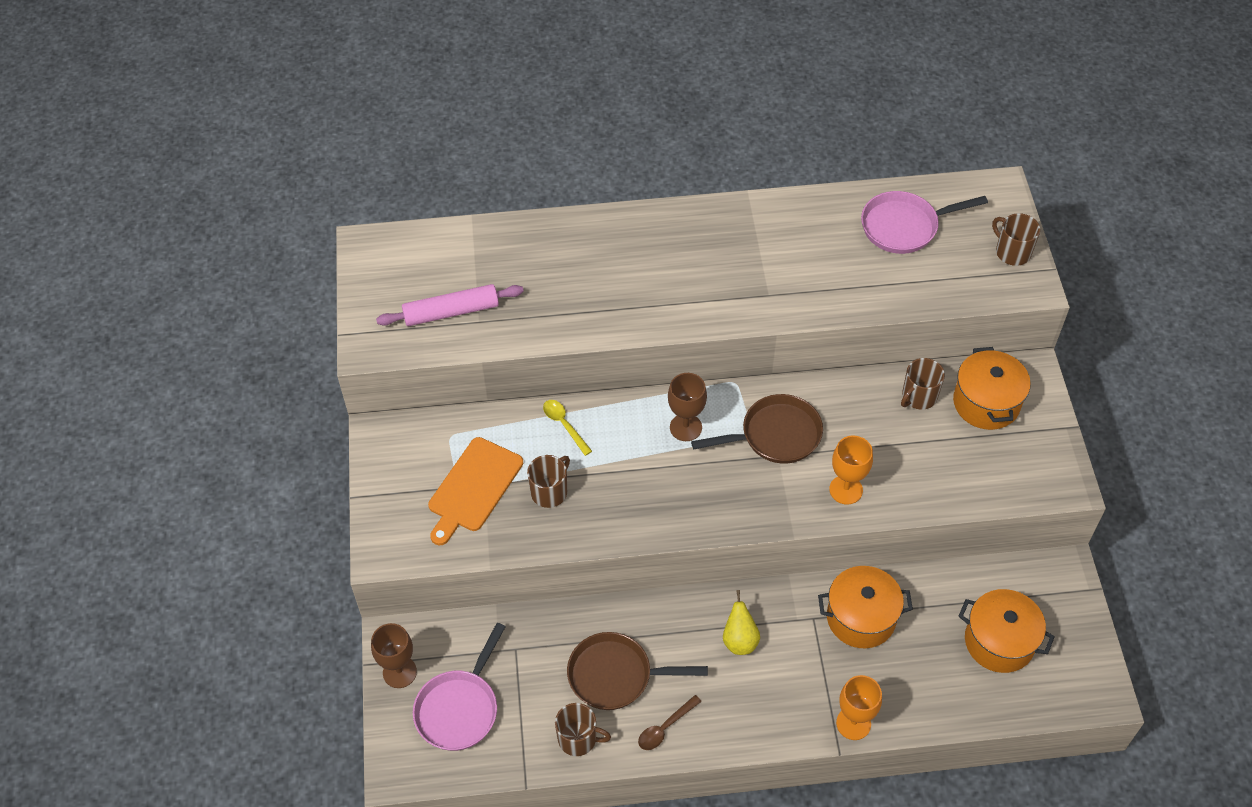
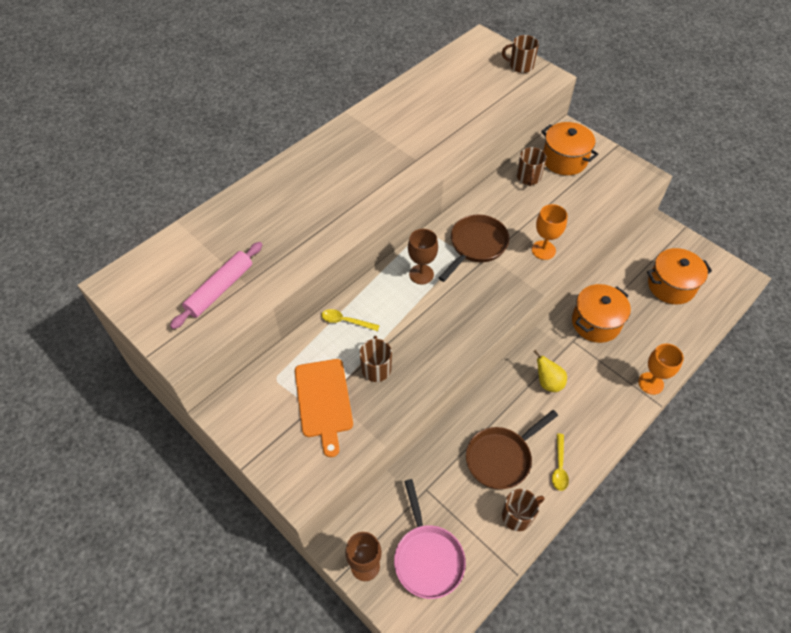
camera: 40 degrees left, 0 degrees up
brown spoon [638,695,702,750] -> yellow spoon [552,433,569,491]
pink pan [861,191,988,254] -> none

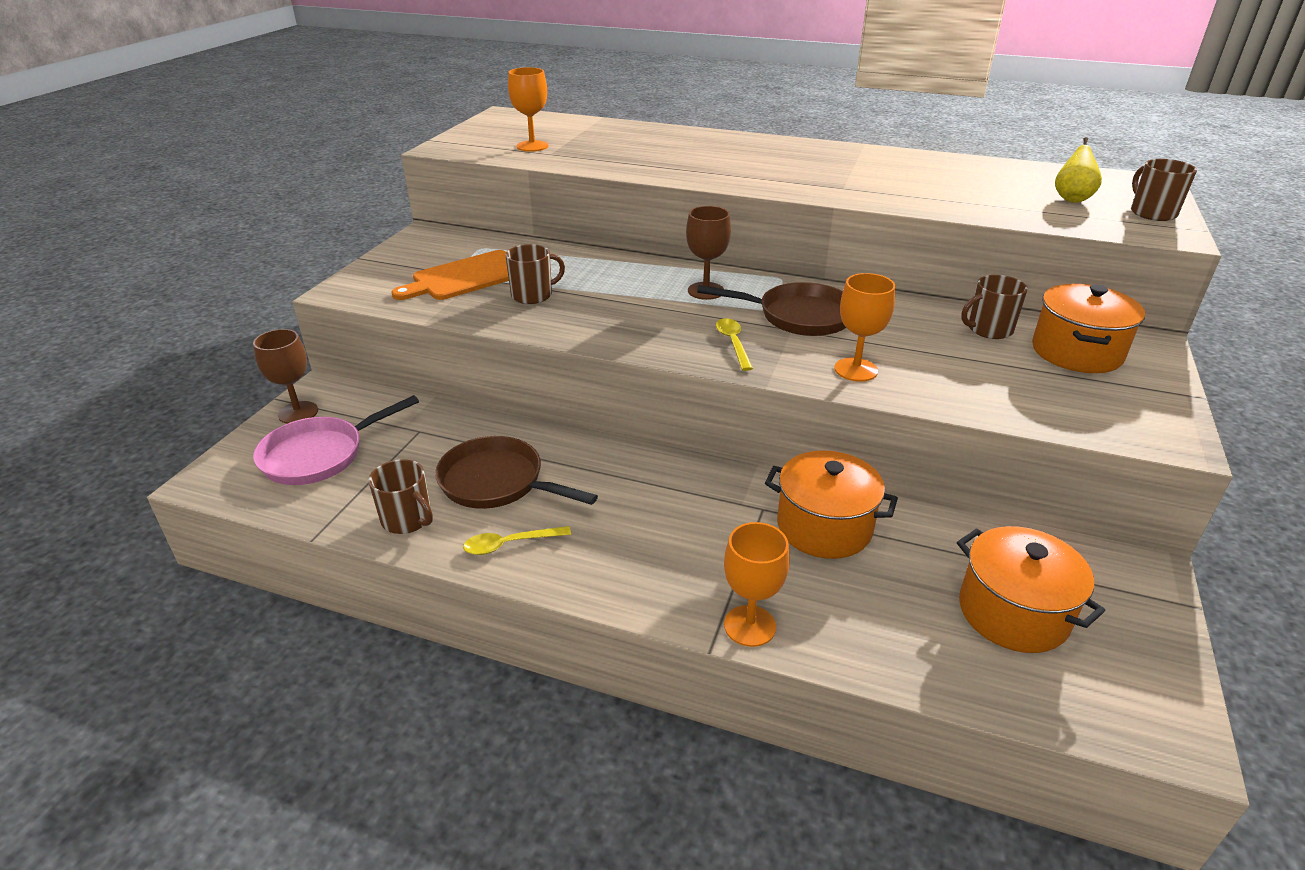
camera: 65 degrees right, 20 degrees down
pink rolling pin [170,242,262,329] -> orange goblet [508,67,549,152]
yellow spoon [321,309,380,331] -> yellow spoon moved to [716,318,753,371]
yellow pear [533,350,567,392] -> yellow pear moved to [1055,137,1102,203]

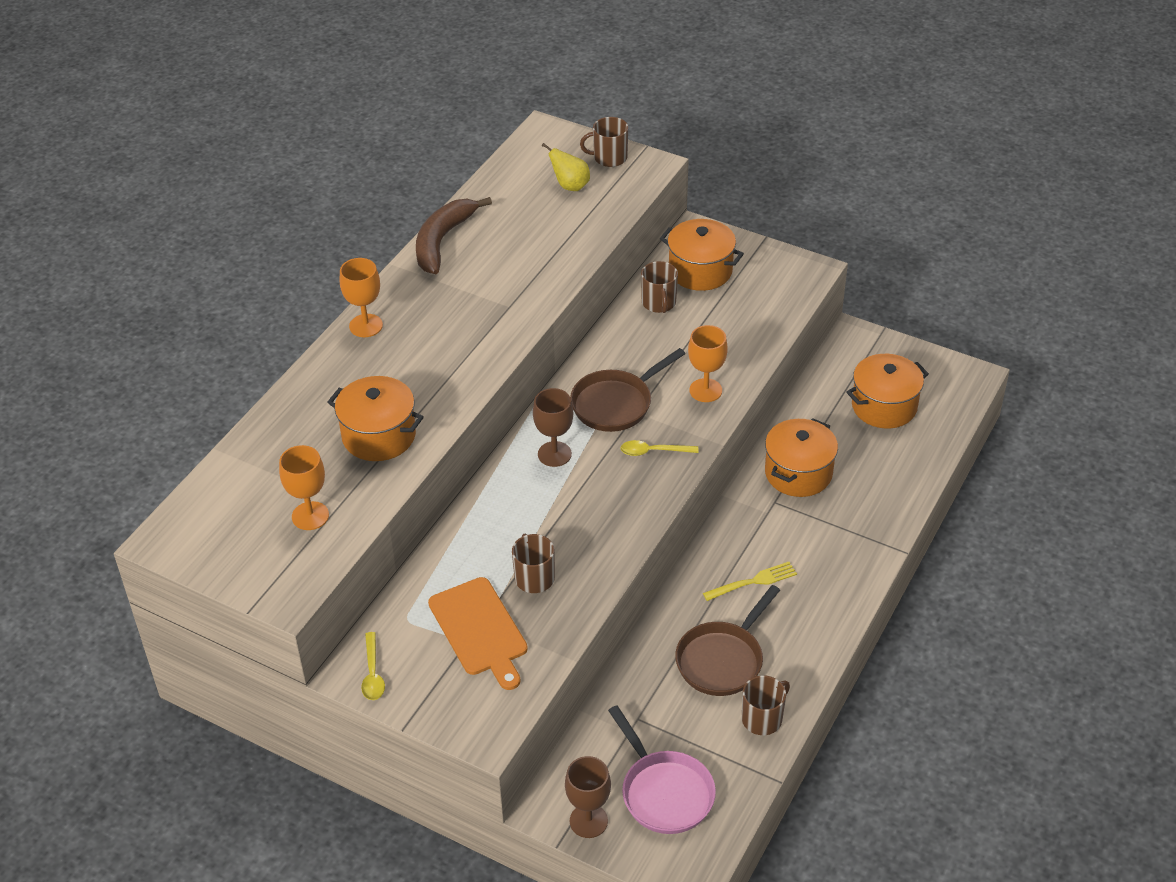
camera: 80 degrees left, 10 degrees up
yellow spoon [463,526,571,555] -> yellow spoon moved to [361,632,385,700]
brown pan [697,282,846,336] -> brown pan turned 150 degrees counterclockwise [570,348,685,432]
orange goblet [724,522,790,647] -> orange goblet moved to [340,258,383,337]
none -> orange pot [327,376,424,461]
none -> brown banana [416,197,492,274]
none -> yellow fork [703,562,797,601]

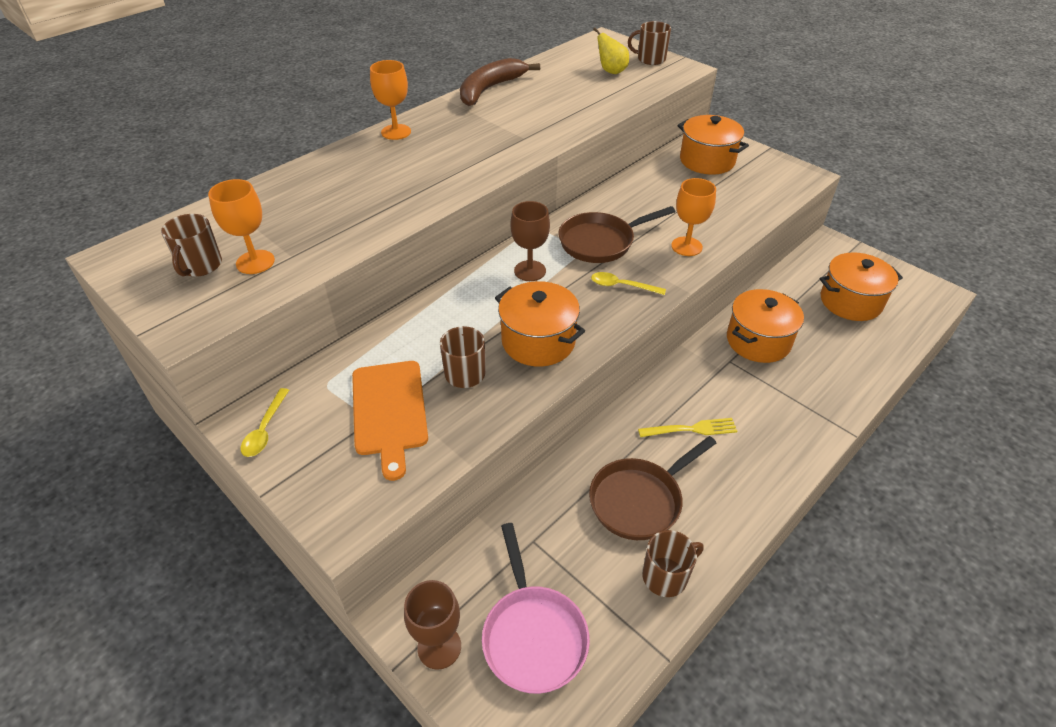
camera: 15 degrees right, 0 degrees up
orange pot [327,376,424,461] -> orange pot moved to [495,281,585,367]
brown mug [641,261,678,313] -> brown mug moved to [161,214,222,277]

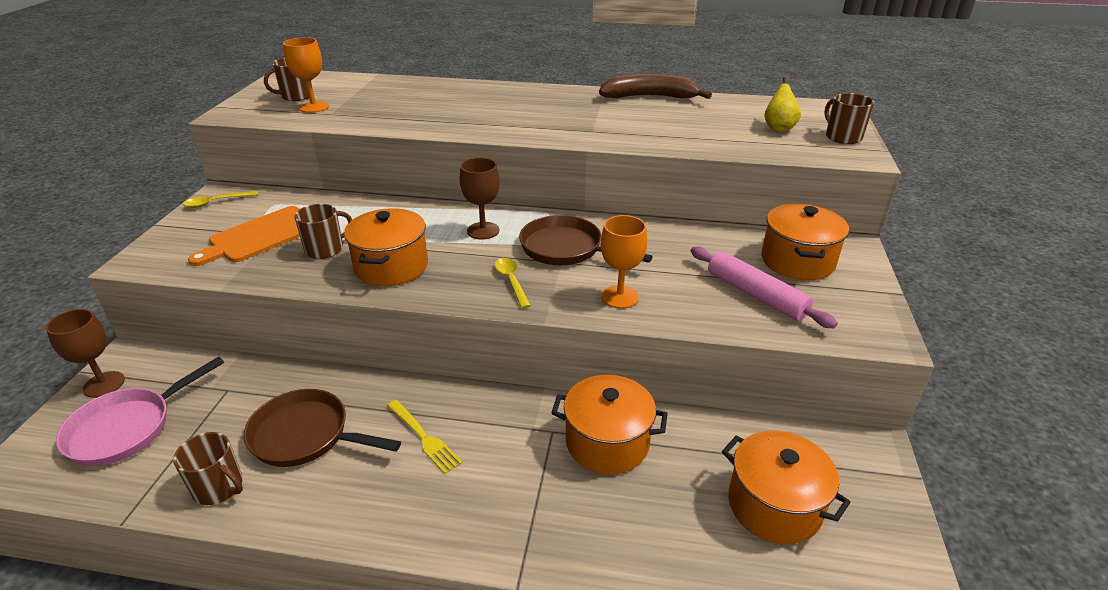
camera: 55 degrees right, 10 degrees down
orange goblet [370,60,411,140] -> none
none -> pink rolling pin [691,247,838,328]

